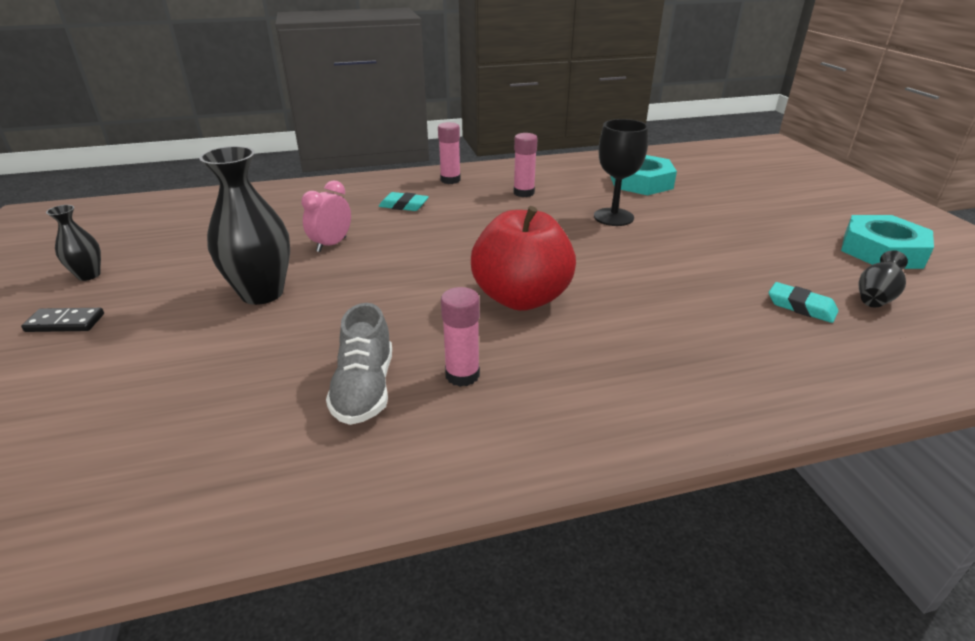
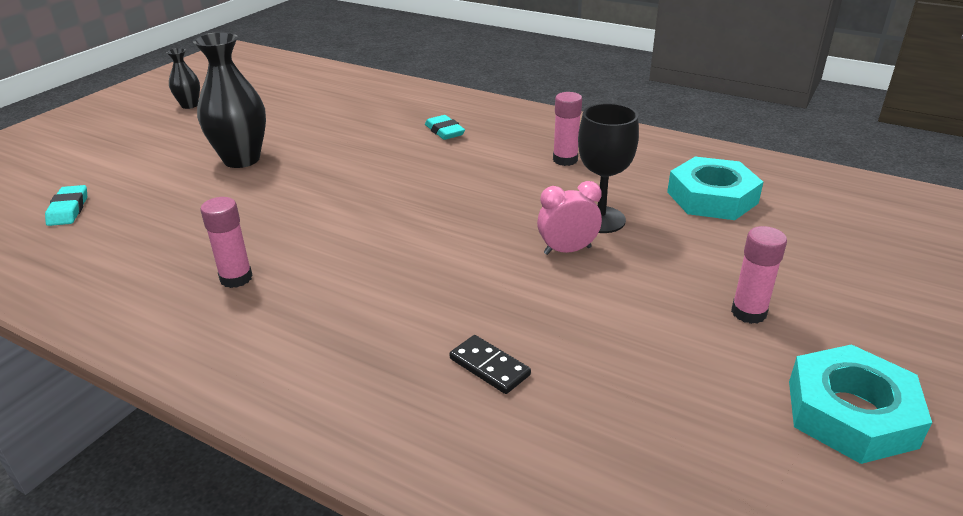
camera: 45 degrees right, 0 degrees up
black domino [21,308,104,332] -> black domino moved to [450,335,531,394]
pink clock [301,181,351,252] -> pink clock moved to [537,181,602,255]
grey shoe [326,303,392,425] -> none
pink glue stick [438,122,461,184] -> pink glue stick moved to [731,226,787,324]
red apple [471,206,576,311] -> none
turquoise eraser [769,282,839,323] -> turquoise eraser moved to [45,185,87,226]
black vase [858,250,908,308] -> none

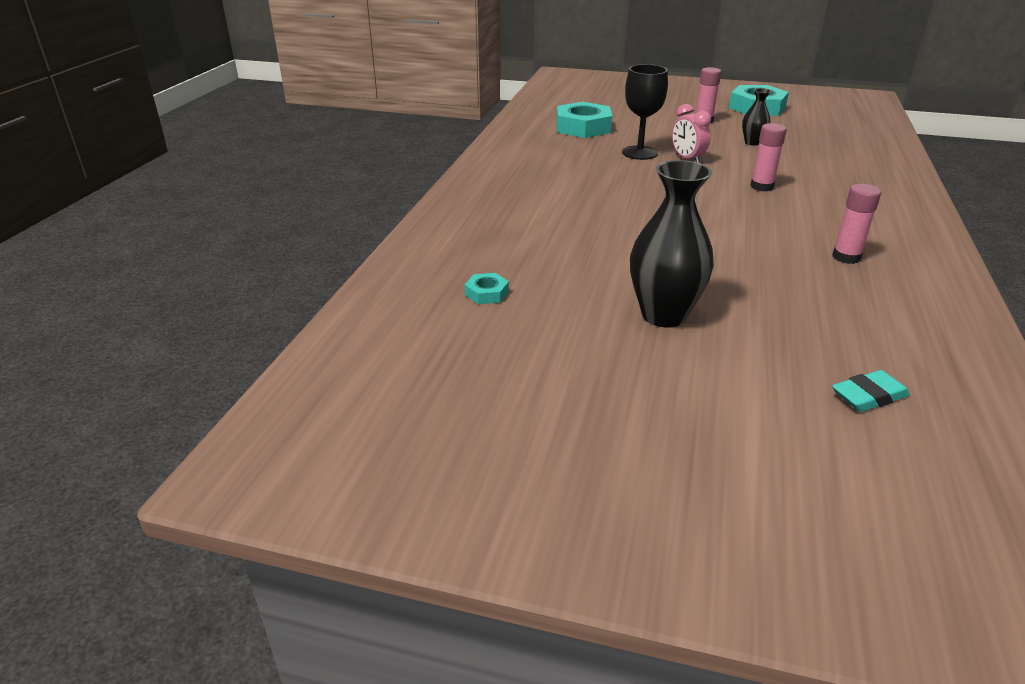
camera: 105 degrees left, 0 degrees up
black vase [166,48,200,109] -> black vase moved to [742,88,771,146]
turquoise eraser [425,115,465,140] -> none
black domino [450,335,531,394] -> none
pink glue stick [553,92,582,166] -> pink glue stick moved to [750,123,787,192]
none -> turquoise nut [465,273,509,304]

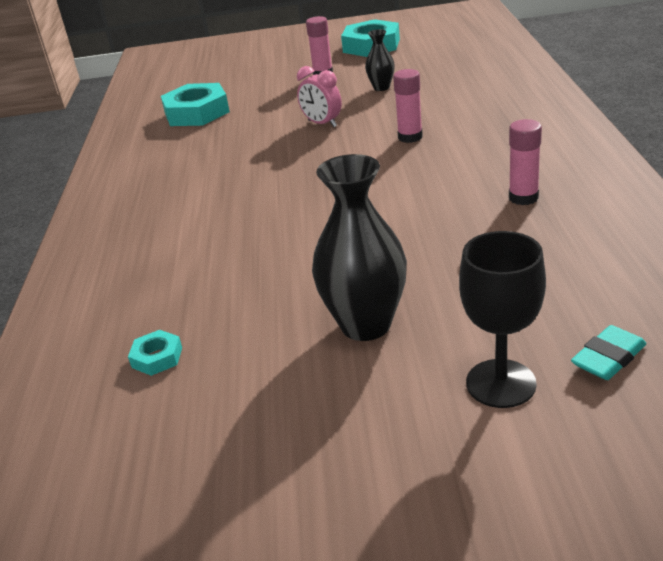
camera: 15 degrees left, 0 degrees up
black goblet [622,64,668,160] -> black goblet moved to [459,231,546,408]

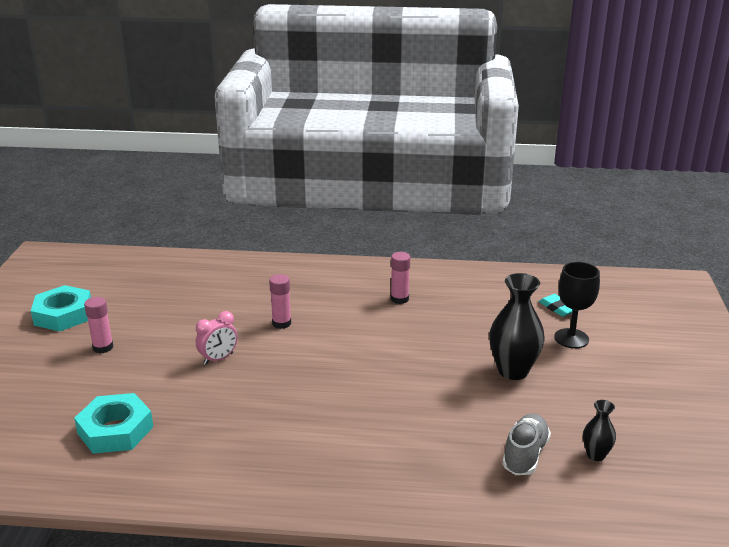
camera: 85 degrees left, 5 degrees down
turquoise nut [128,330,182,376] -> grey shoe [502,414,551,475]
black vase [365,29,395,91] -> black vase moved to [583,400,616,461]

